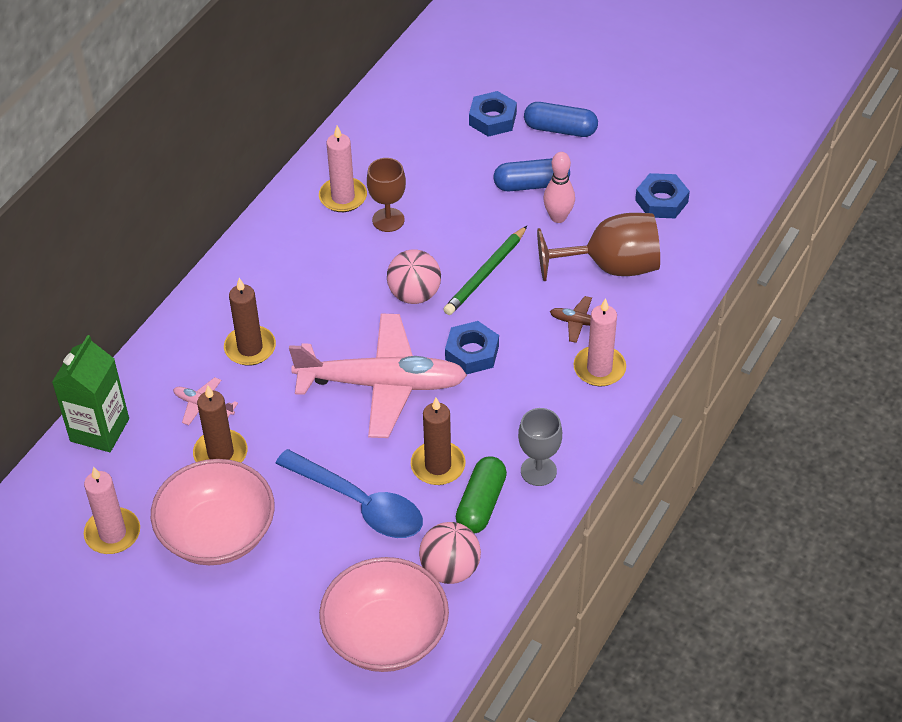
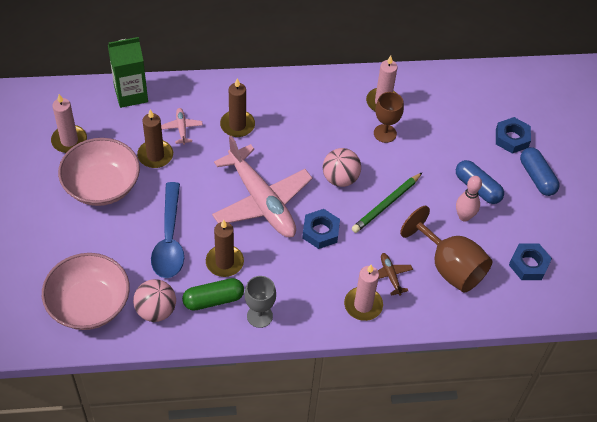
camera: 50 degrees right, 5 degrees up
green pencil [443,226,527,315] -> green pencil turned 45 degrees counterclockwise [352,172,423,233]

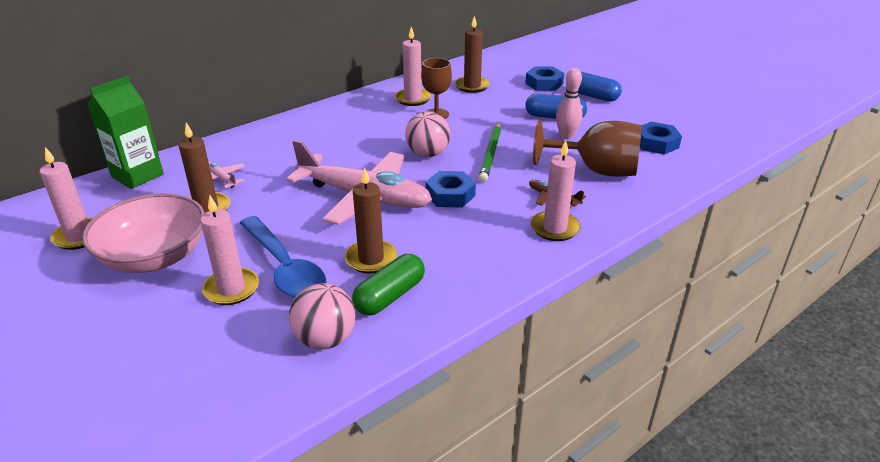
camera: 30 degrees left, 20 degrees down
pink bowl [42,253,130,330] -> none
brown candle [220,79,255,137] -> brown candle moved to [455,15,490,93]
grey goblet [244,276,276,328] -> none
none -> pink candle [200,195,259,305]

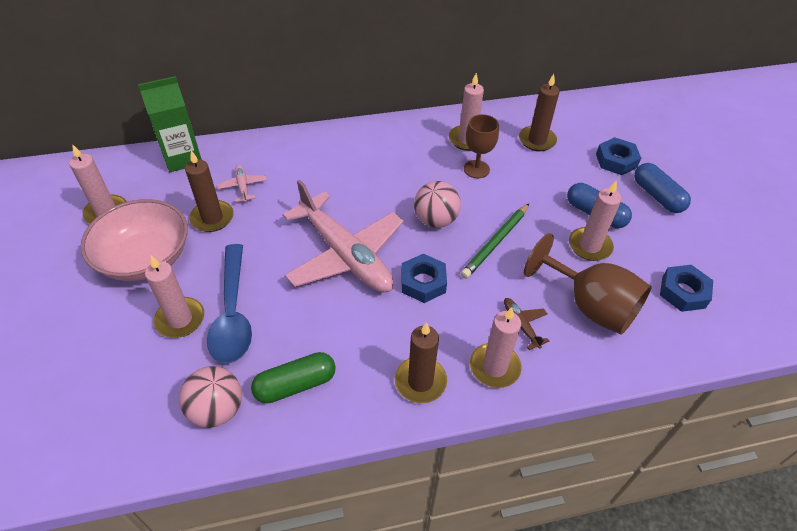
camera: 25 degrees right, 15 degrees up
brown candle [345,167,397,273] -> brown candle moved to [395,322,447,403]
pink bowling pin [556,68,583,140] -> pink candle [569,180,622,261]

